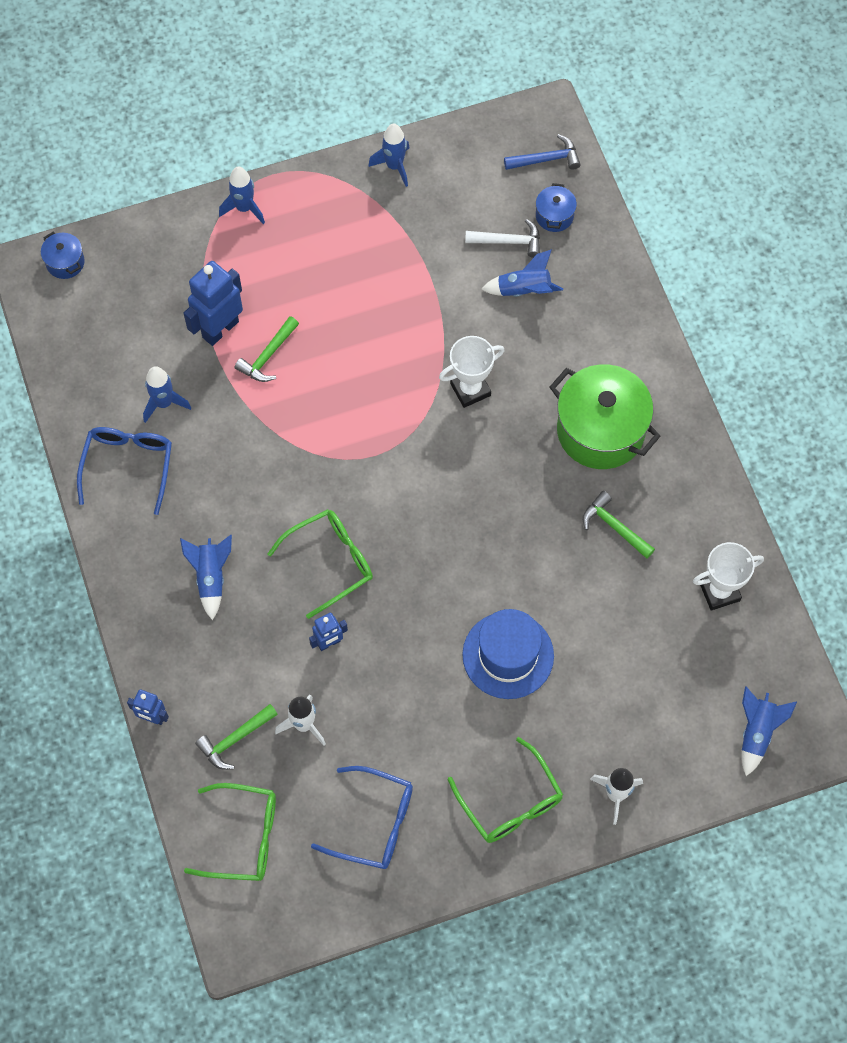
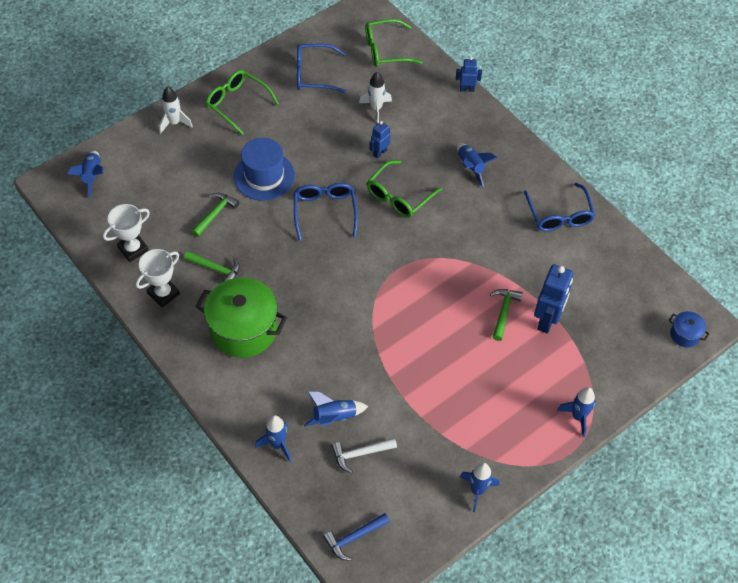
camera: 160 degrees right, 10 degrees down
blue rocket [143,366,191,423] -> blue rocket moved to [255,415,291,462]
green hammer [195,704,278,770] -> green hammer moved to [191,192,239,237]
white trophy [439,336,505,408] -> white trophy moved to [136,249,180,308]
blue pot [536,183,577,232] -> none
none -> blue glasses [294,183,358,241]

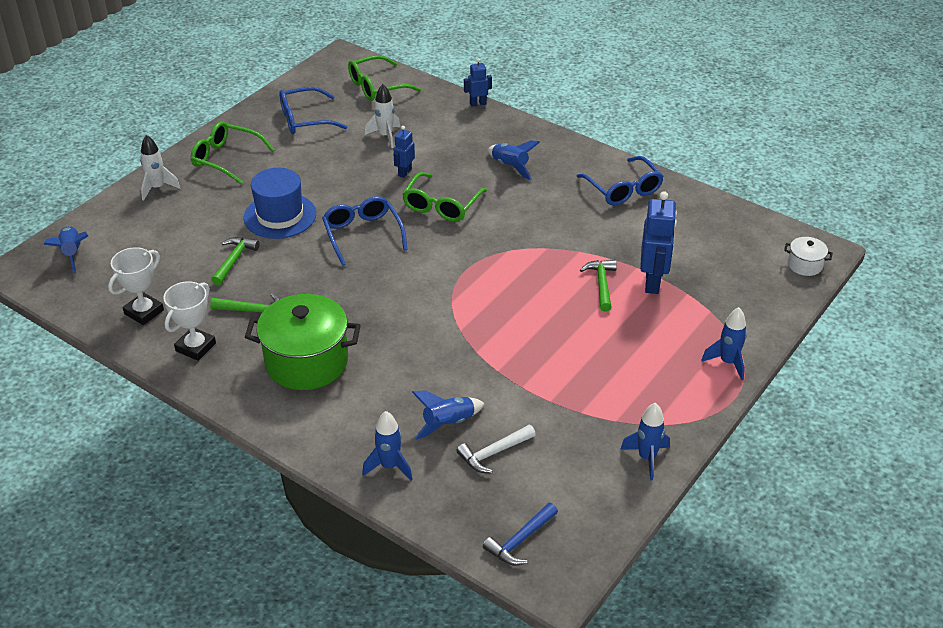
camera: 15 degrees left, 15 degrees down
blue pot [669,311,710,348] -> white pot [784,237,833,276]

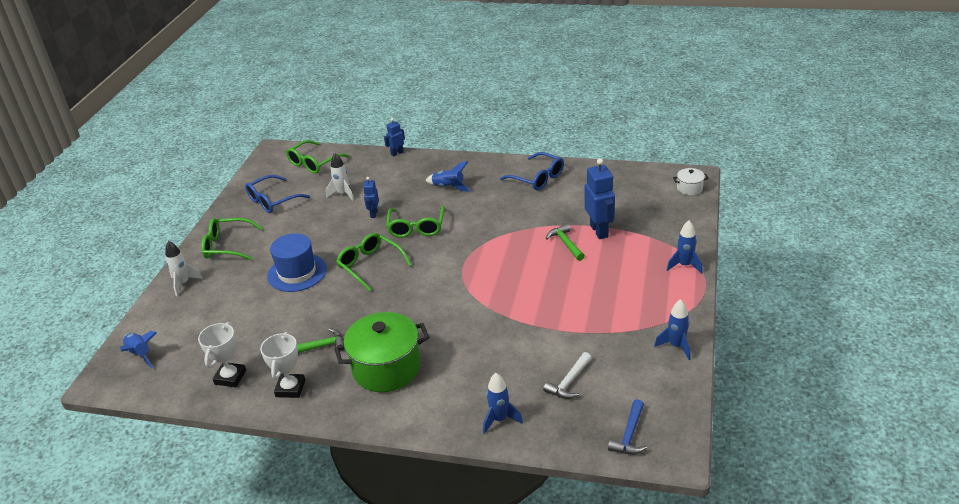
camera: 20 degrees left, 5 degrees down
green hammer [211,237,260,286] -> none
blue glasses [322,196,408,266] -> green glasses [336,233,411,292]
blue rocket [412,390,485,440] -> none

